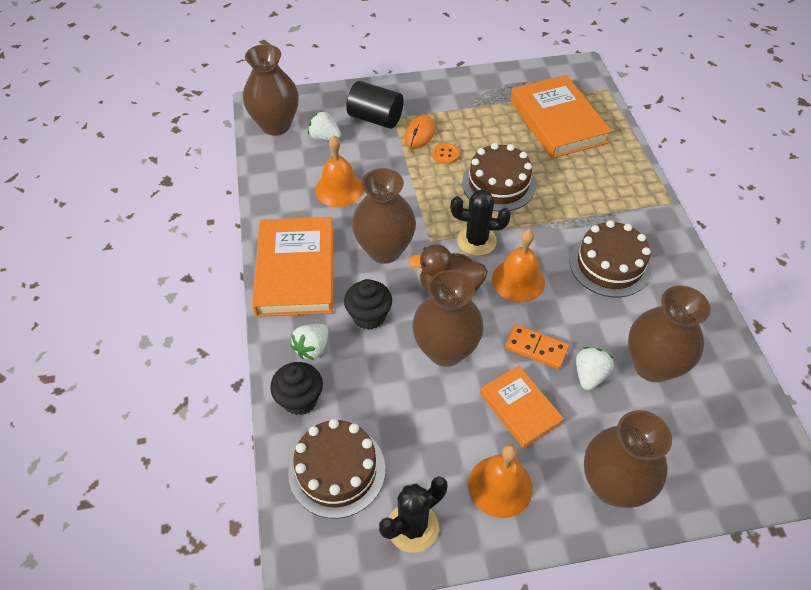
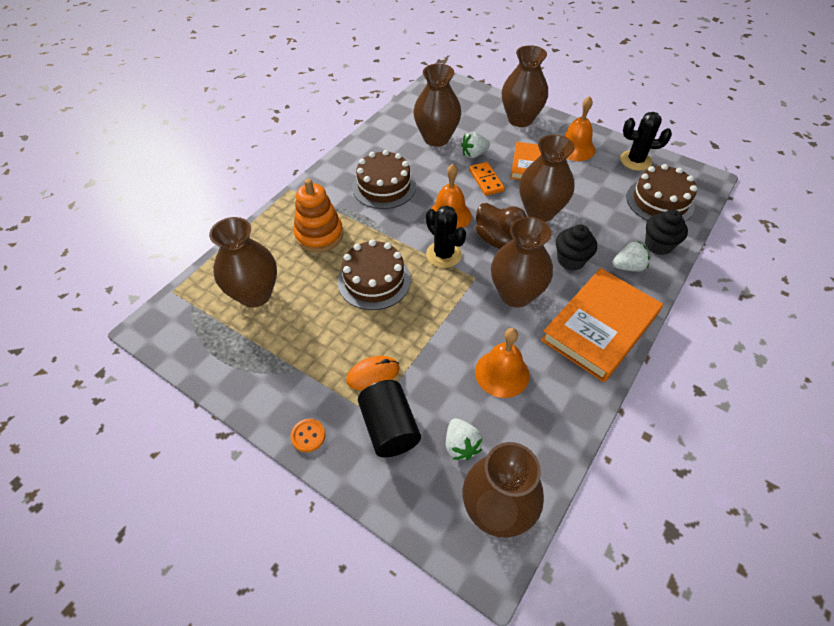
camera: 135 degrees left, 0 degrees up
orange button [432,143,460,164] -> orange button moved to [291,419,325,452]
orange book [510,75,612,159] -> brown vase [209,217,277,308]
none -> orange stacking toy [294,179,343,252]

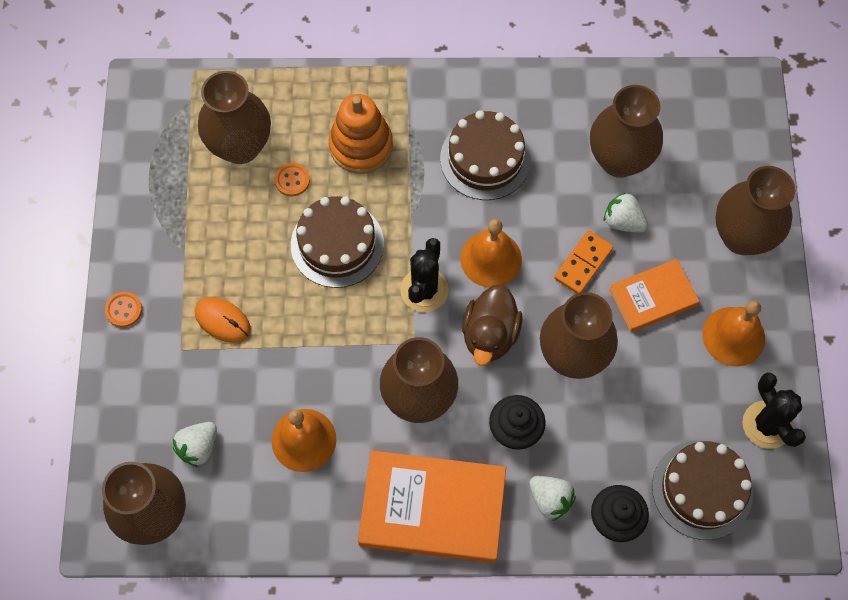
camera: 55 degrees right, 15 degrees up
black cylinder [358,380,421,457] -> none
none -> orange button [275,163,310,196]

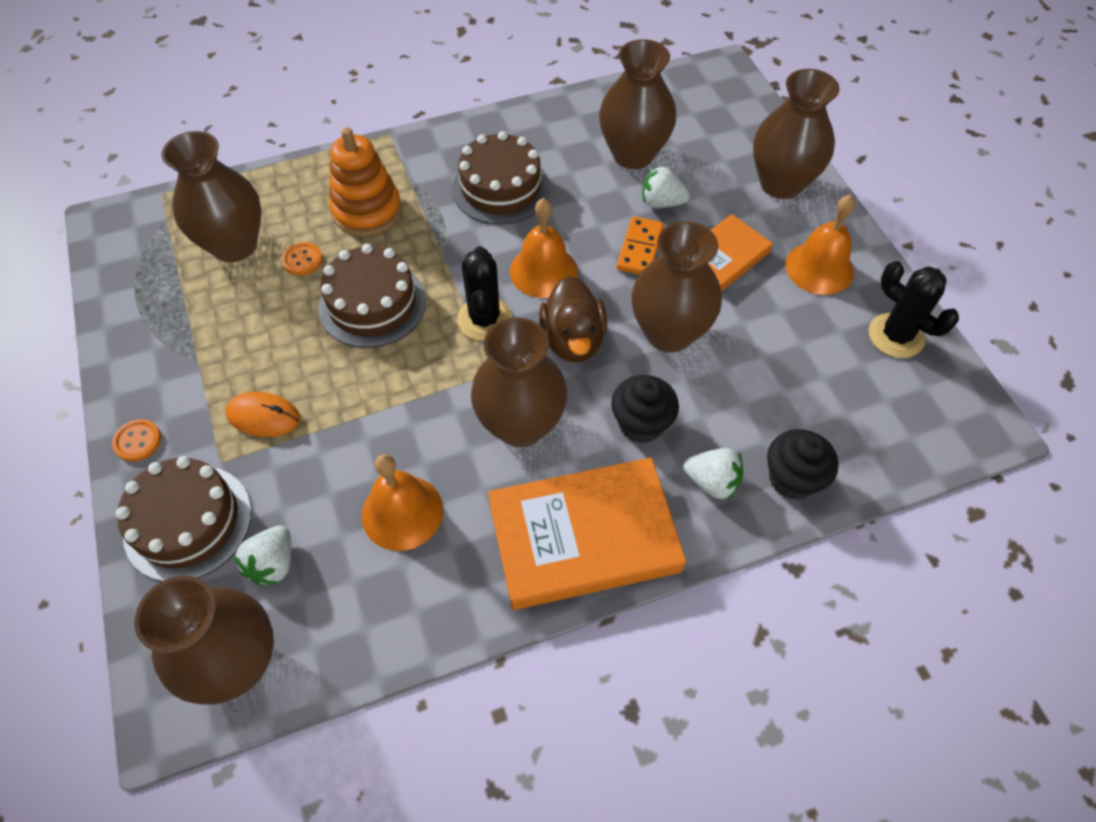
camera: 20 degrees left, 10 degrees down
brown cake [652,441,753,540] -> brown cake moved to [116,456,252,581]

